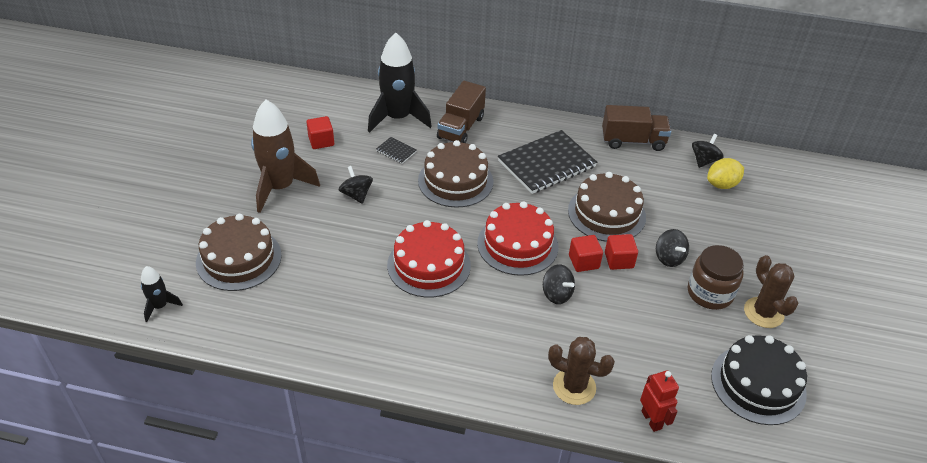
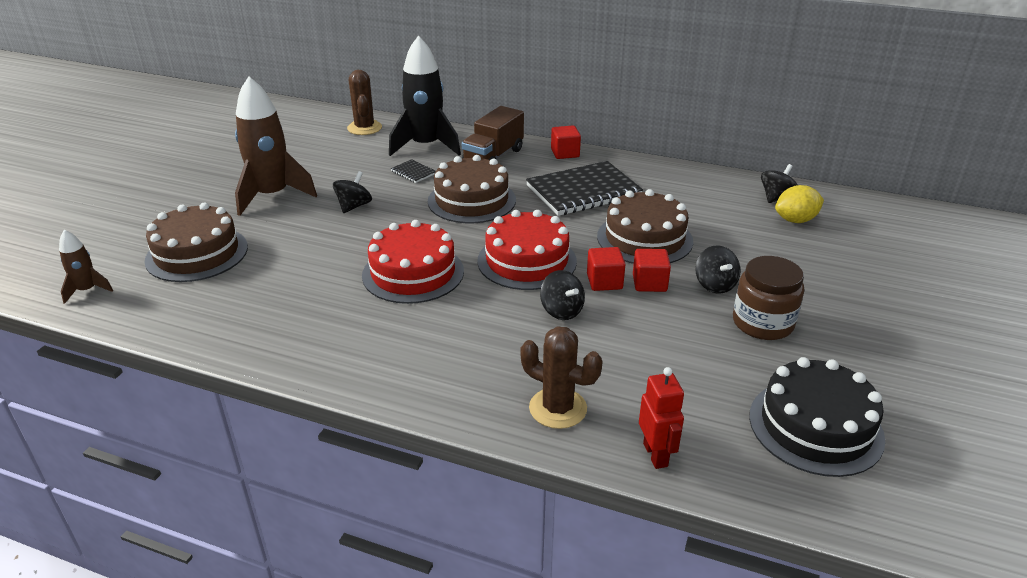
camera: 10 degrees right, 10 degrees down
black rocket [141,266,183,322] -> brown rocket [59,230,113,304]
red cube [307,116,334,149] -> red cube moved to [551,126,581,159]
black spinning top [339,166,373,204] -> black spinning top turned 45 degrees clockwise [333,171,372,213]
brown truck [602,105,671,151] -> none
brown cactus [744,255,798,328] -> brown cactus moved to [347,70,382,135]

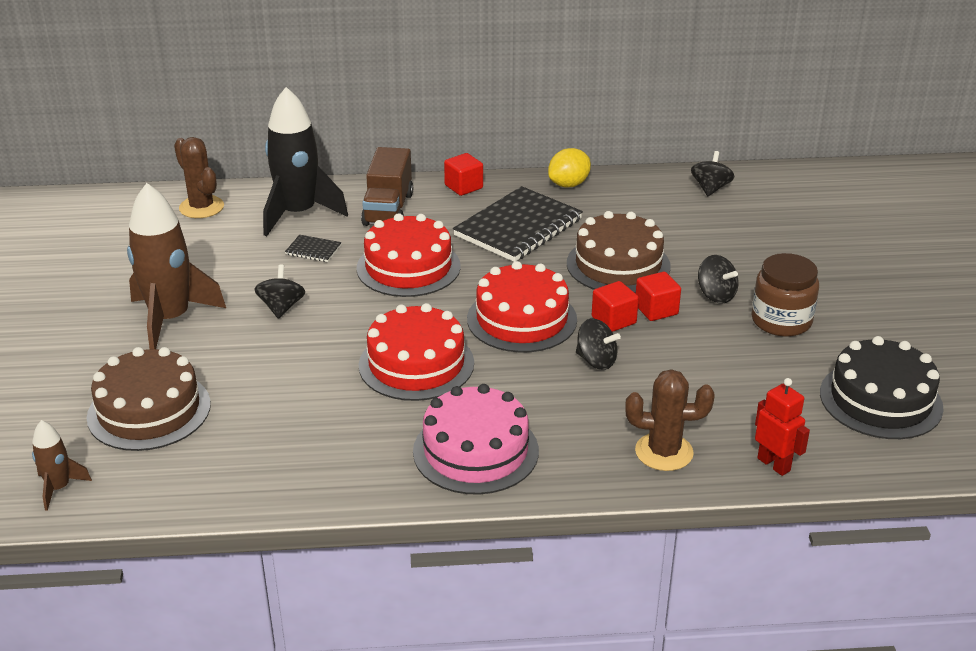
camera: 25 degrees left, 0 degrees up
brown cake [428,155,516,223] -> red cake [356,213,461,297]
yellow lemon [775,185,824,223] -> yellow lemon moved to [548,148,591,187]
none -> pink cake [413,384,539,495]

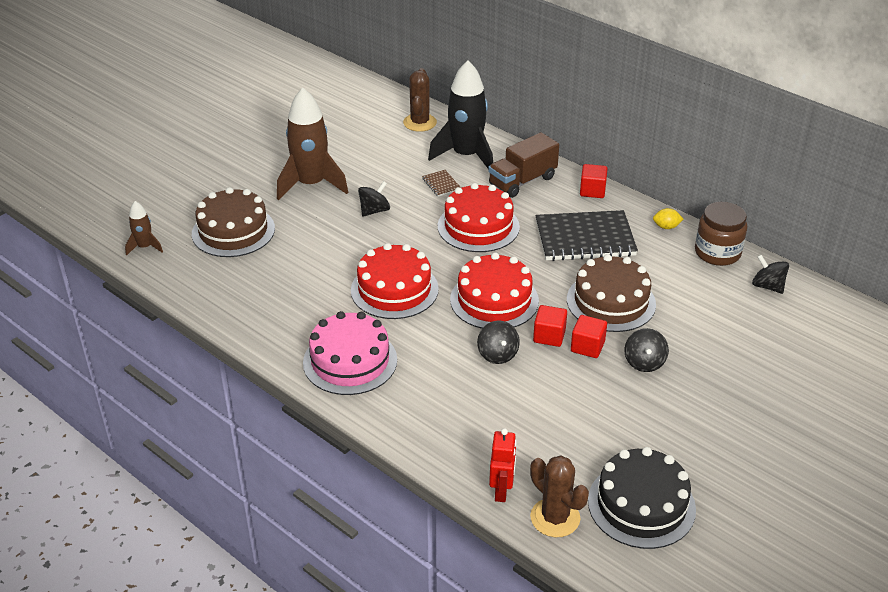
camera: 45 degrees right, 5 degrees up
black notebook [285,235,342,262] -> brown notebook [422,170,461,197]
yellow lemon [548,148,591,187] -> yellow lemon [653,208,684,229], size x0.63
brown cactus [625,369,715,471] -> brown cactus moved to [530,455,589,537]
black spinning top [691,151,735,196] -> black spinning top turned 105 degrees counterclockwise [752,255,789,294]
brown jar [751,253,819,337] -> brown jar moved to [695,202,747,266]

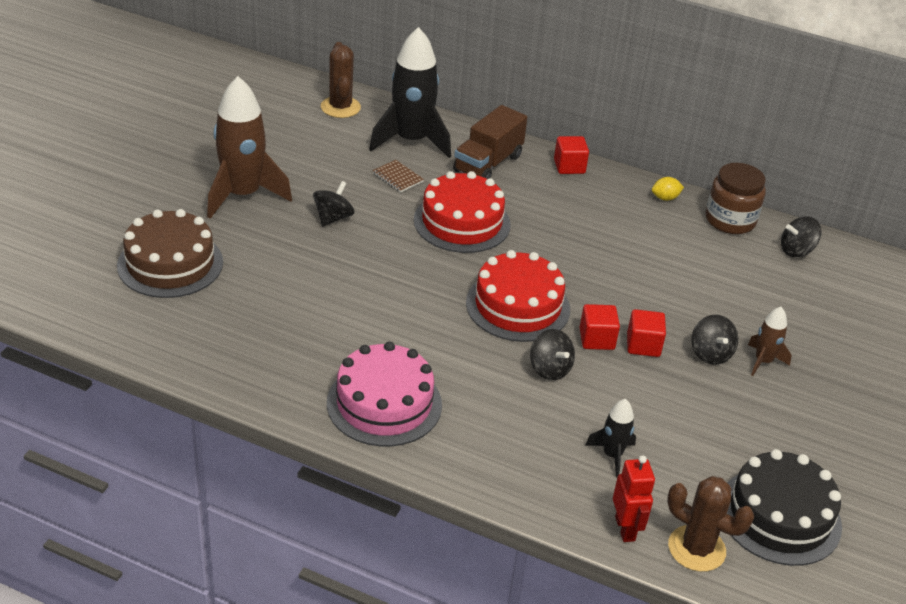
camera: 20 degrees left, 0 degrees up
brown rocket [125,201,163,256] -> brown rocket moved to [748,307,791,376]
red cake [351,243,439,319] -> none
black notebook [535,210,638,261] -> none
brown cake [567,254,656,332] -> none
black spinning top [752,255,789,294] -> black spinning top turned 45 degrees counterclockwise [781,216,821,257]
none -> black rocket [585,399,636,477]

